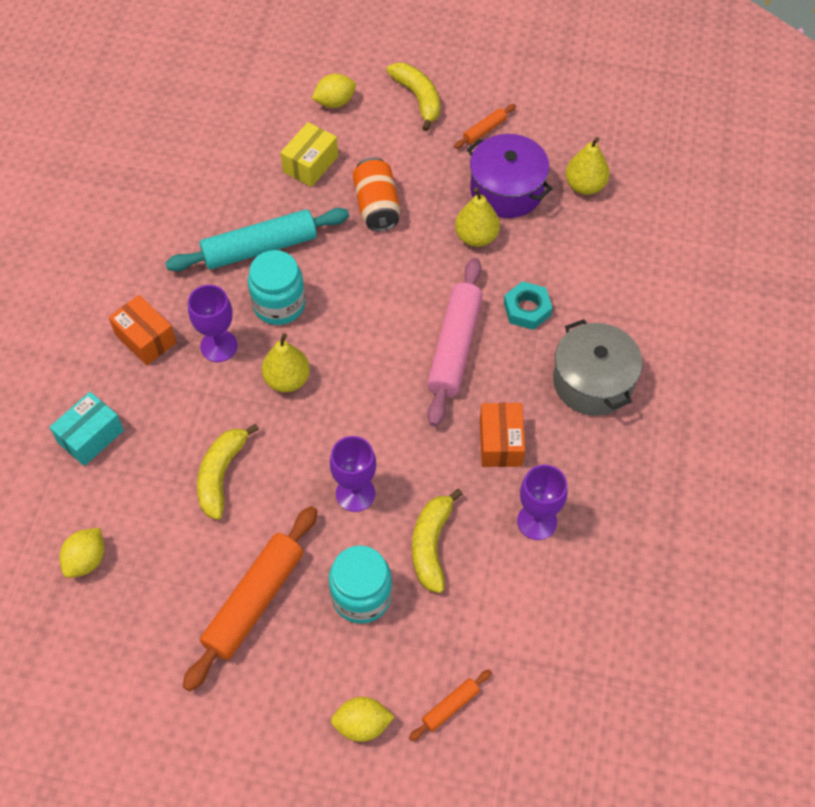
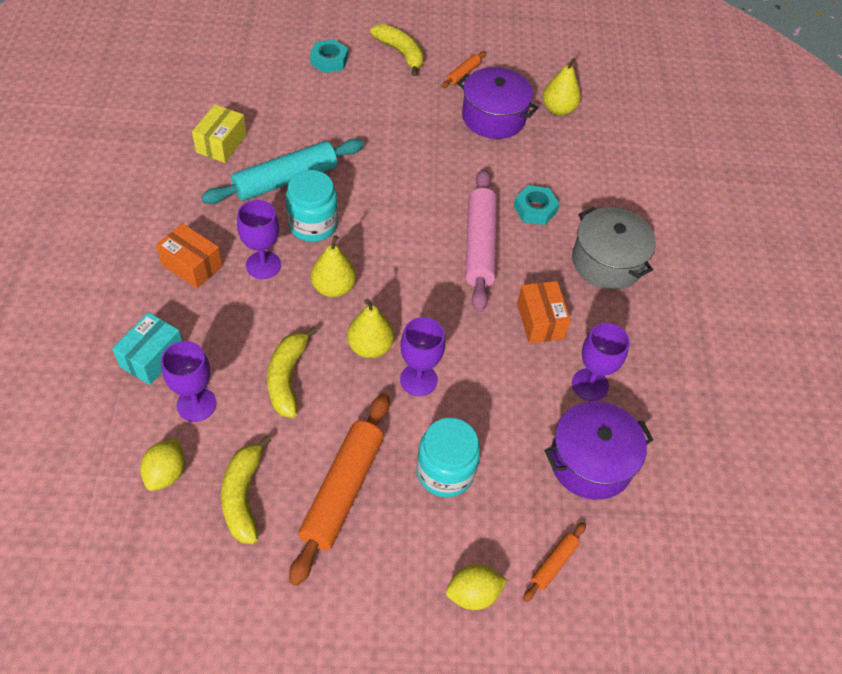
camera: 15 degrees left, 5 degrees down
yellow box [280,122,338,187] -> yellow box moved to [192,104,247,163]
yellow lemon [311,74,356,108] -> turquoise nut [310,39,348,73]
orange can [353,157,400,231] -> none
yellow banana [412,489,463,593] -> yellow banana moved to [221,436,271,544]
yellow pear [455,187,500,247] -> yellow pear moved to [347,299,394,358]
none -> purple goblet [161,341,216,422]
none -> purple pot [544,401,653,500]

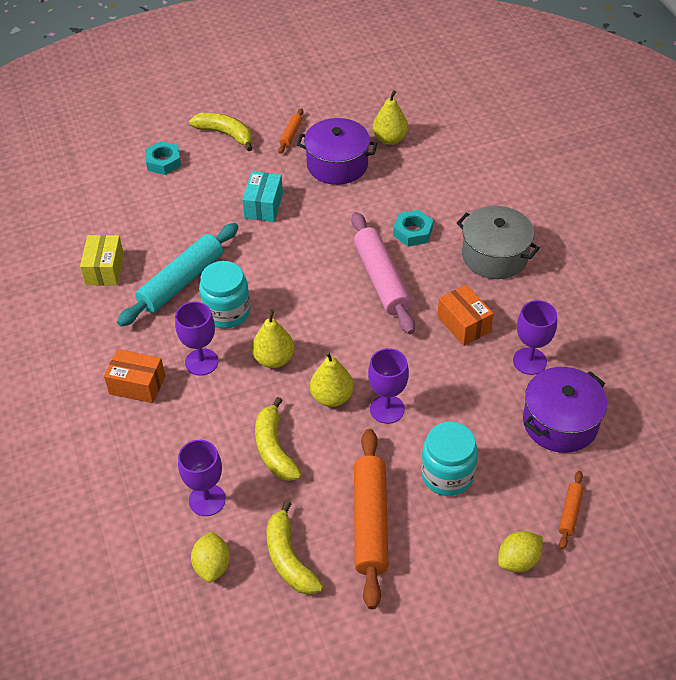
camera: 15 degrees left, 5 degrees down
turquoise box [112,312,182,385] -> turquoise box moved to [242,172,283,222]

